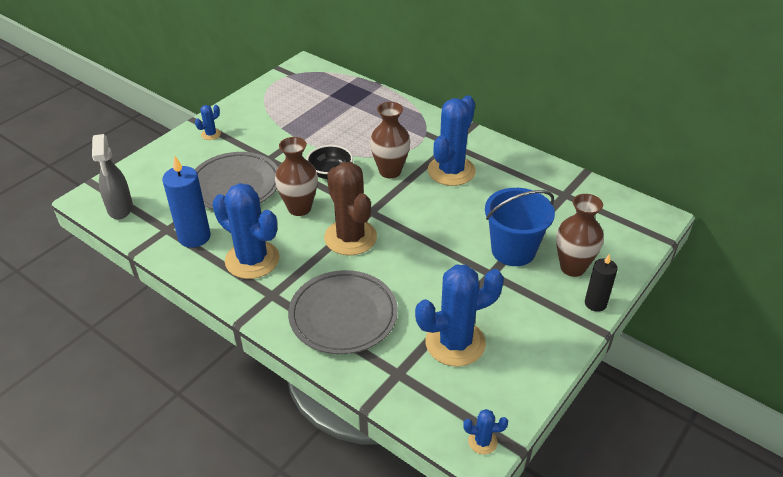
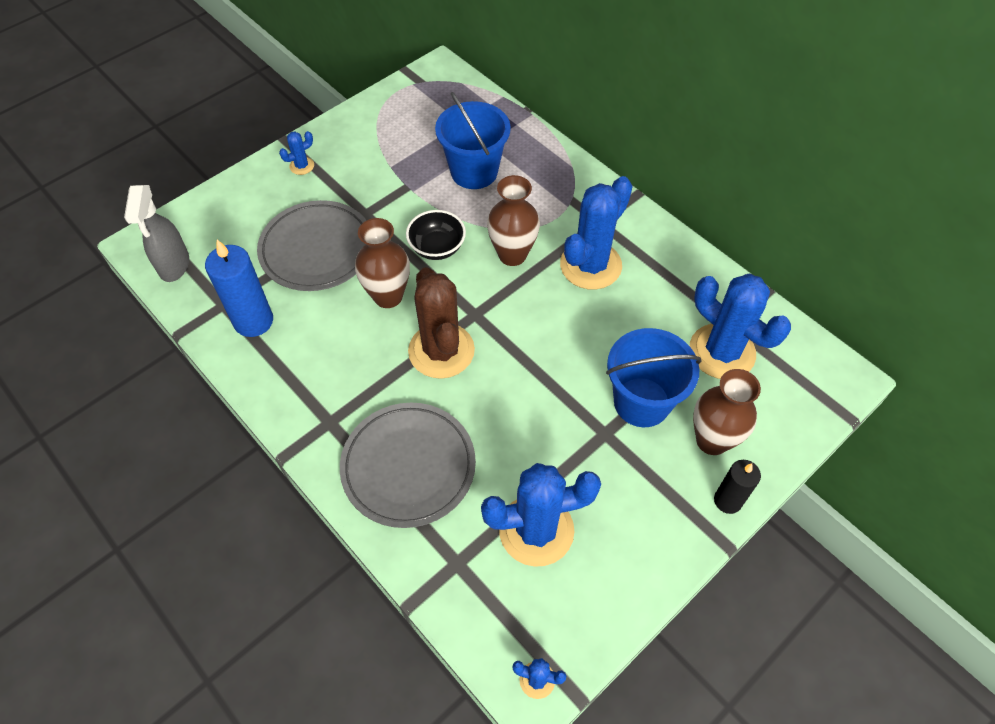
camera: 10 degrees right, 15 degrees up
blue cactus [212,183,280,279] -> blue cactus moved to [690,274,791,379]
none -> blue bucket [435,92,511,189]

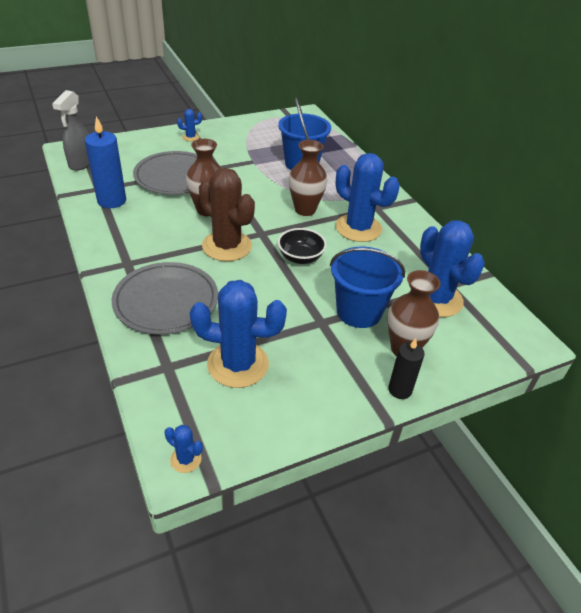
camera: 15 degrees right, 15 degrees down
black bowl [406,210,466,260] -> black bowl moved to [278,228,327,264]
brown cactus [408,267,475,379] -> brown cactus turned 45 degrees counterclockwise [199,168,255,261]
blue cactus [560,176,633,290] -> blue cactus turned 75 degrees clockwise [335,153,400,242]

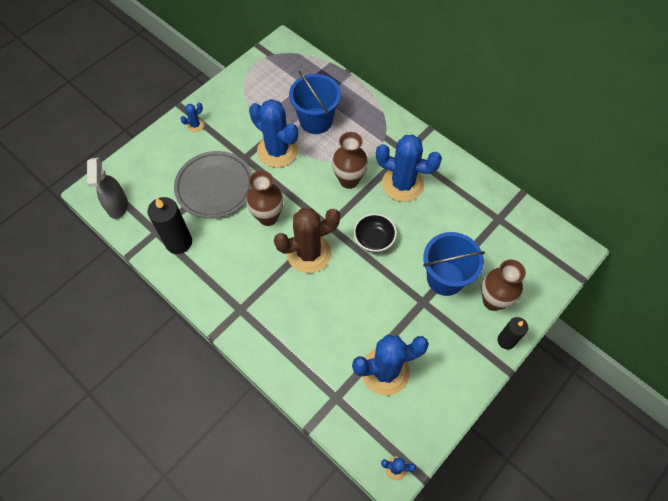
camera: 20 degrees left, 20 degrees up
blue candle [85,116,126,208] -> black candle [147,197,192,254]
grey plate [112,262,218,335] -> none
brown cactus [199,168,255,261] -> brown cactus turned 45 degrees counterclockwise [274,208,340,273]
blue cactus [420,221,485,317] -> blue cactus moved to [249,99,298,168]

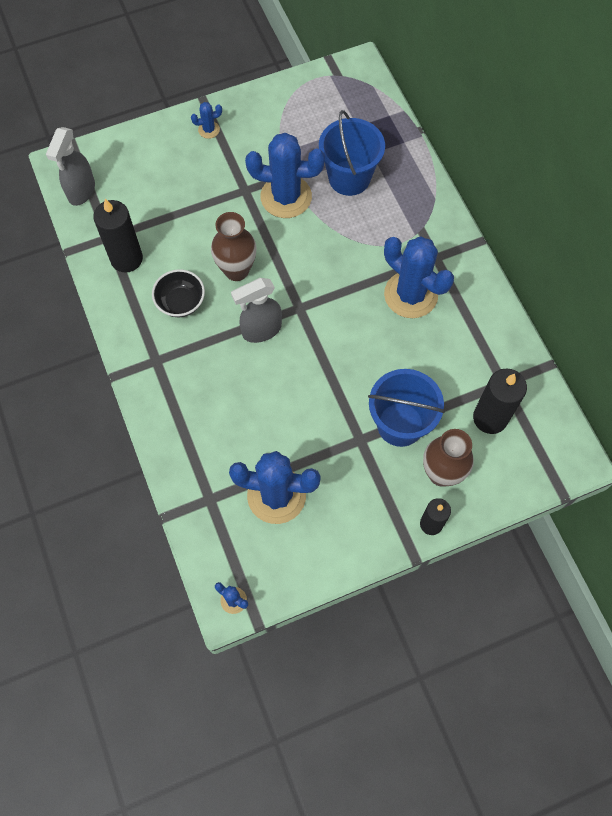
camera: 25 degrees right, 5 degrees up
grey plate [174,151,252,219] -> none
blue cactus [249,99,298,168] -> blue cactus turned 60 degrees counterclockwise [245,133,325,218]
brown cactus [274,208,340,273] -> grey spray bottle [231,278,282,343]
brown vase [332,132,368,189] -> none
black bowl [354,213,397,252] -> black bowl moved to [152,269,205,317]
none -> black candle [473,368,527,434]

